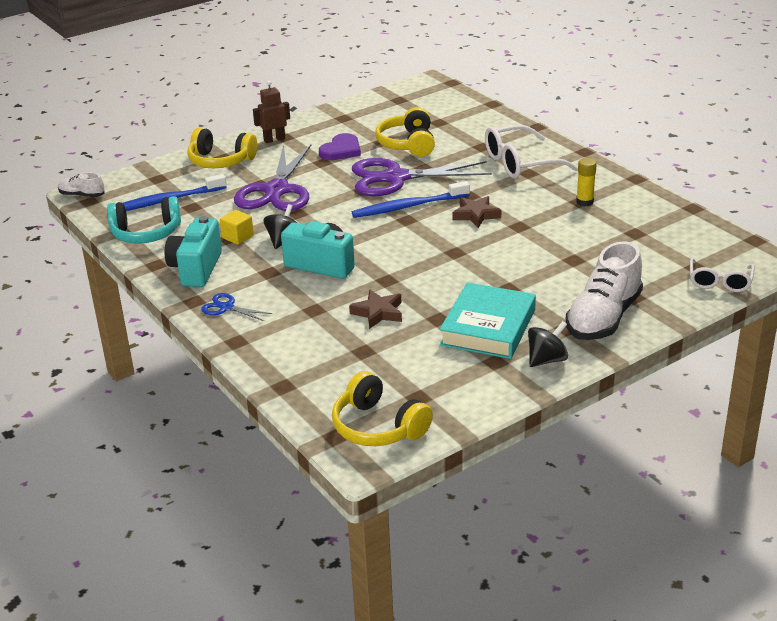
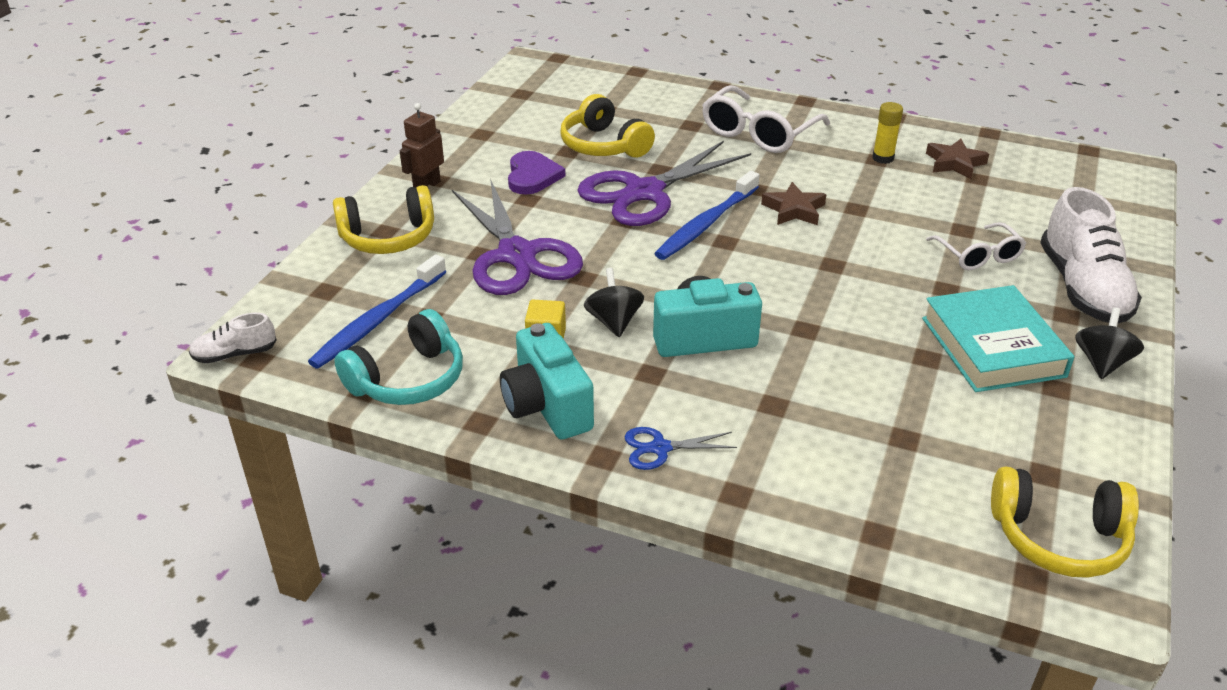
camera: 35 degrees left, 5 degrees up
brown star [349,290,402,329] -> brown star moved to [926,139,989,179]
white glasses [690,258,755,292] -> white glasses moved to [926,222,1026,270]

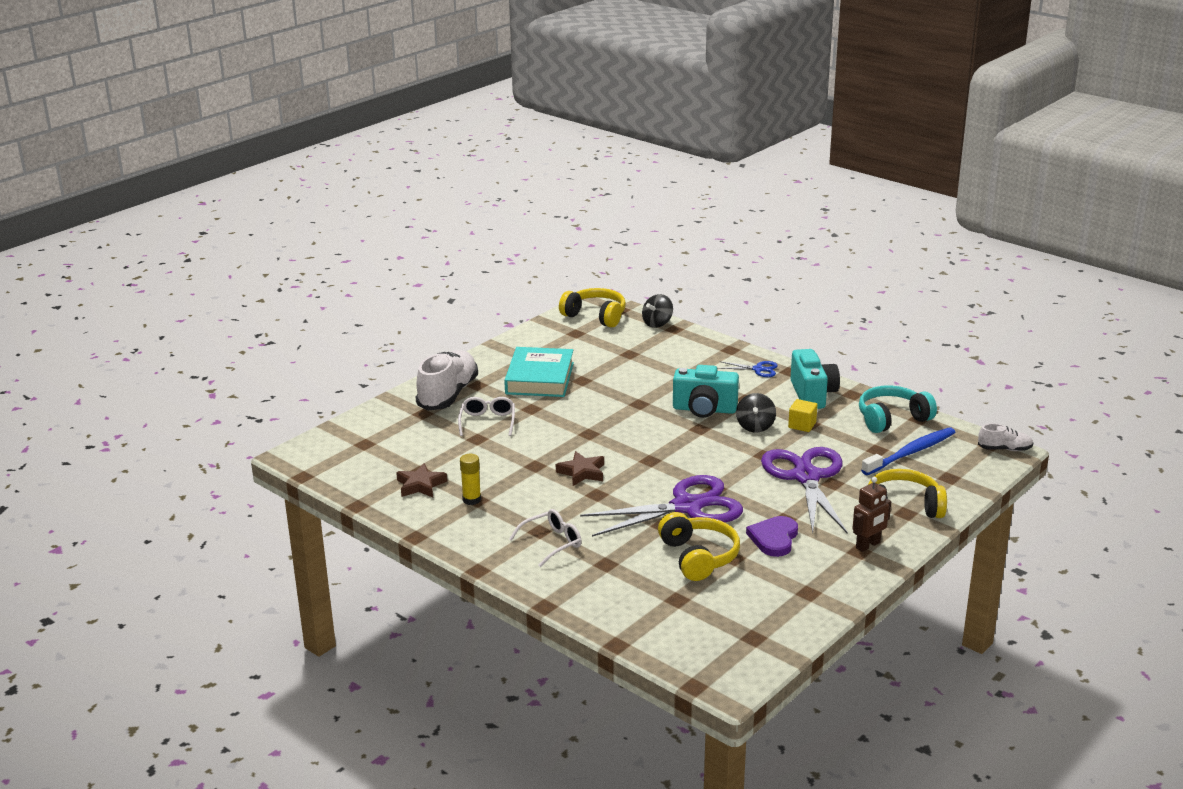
camera: 160 degrees left, 10 degrees down
blue toothbrush [654,171,759,260] -> none
white glasses [702,85,830,153] -> white glasses [509,509,581,567], size x0.62
black spinning top [1075,307,1144,379] -> black spinning top moved to [642,294,673,328]

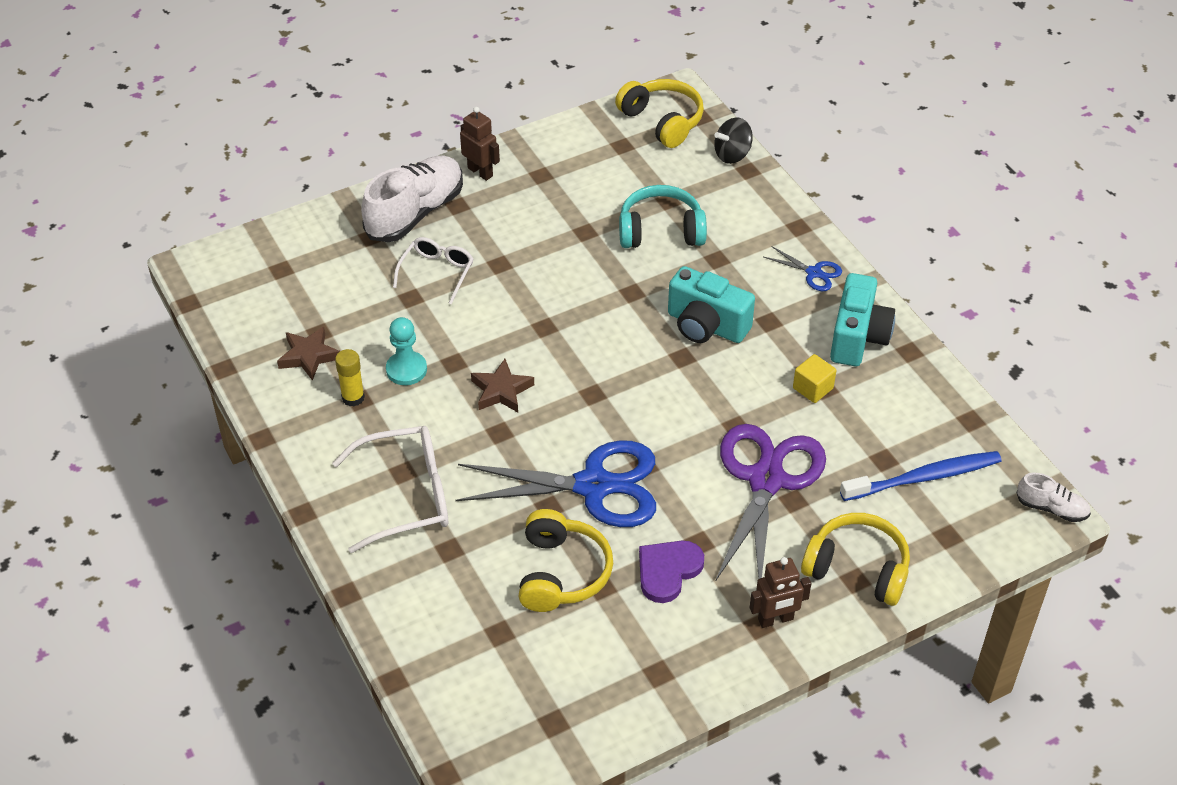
camera: 20 degrees right, 20 degrees up
turquoise book [504,347,574,397] -> none
white glasses [509,509,581,567] -> white glasses [332,426,448,553], size x1.62
purple scissors [580,475,743,537] -> blue scissors [456,440,656,527]
black spinning top [736,393,776,433] -> none
turquoise headphones [859,386,937,433] -> turquoise headphones moved to [619,185,707,248]
none -> turquoise pawn [386,317,427,385]
none -> brown robot [460,107,500,181]

